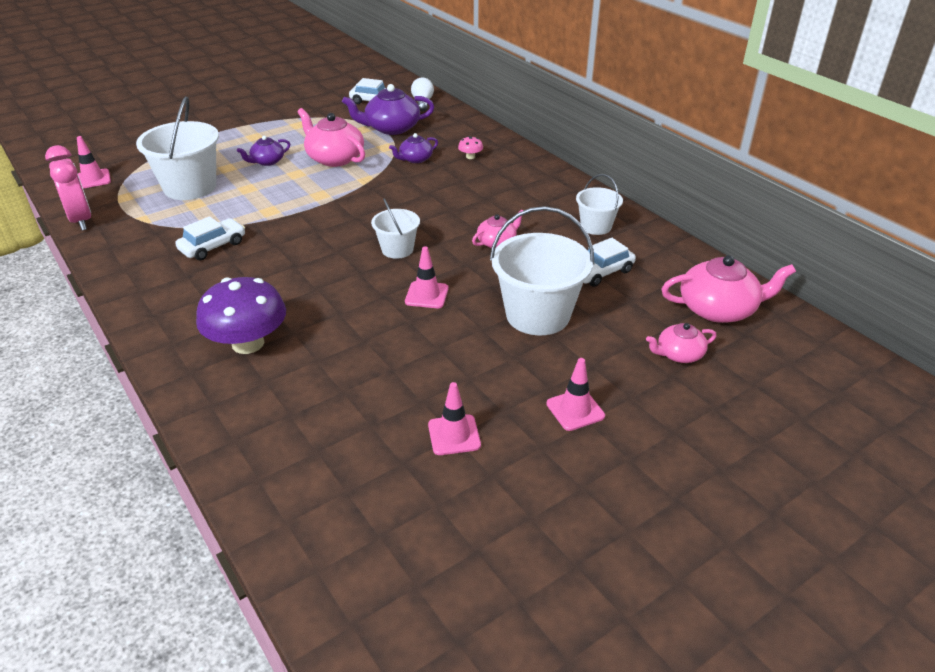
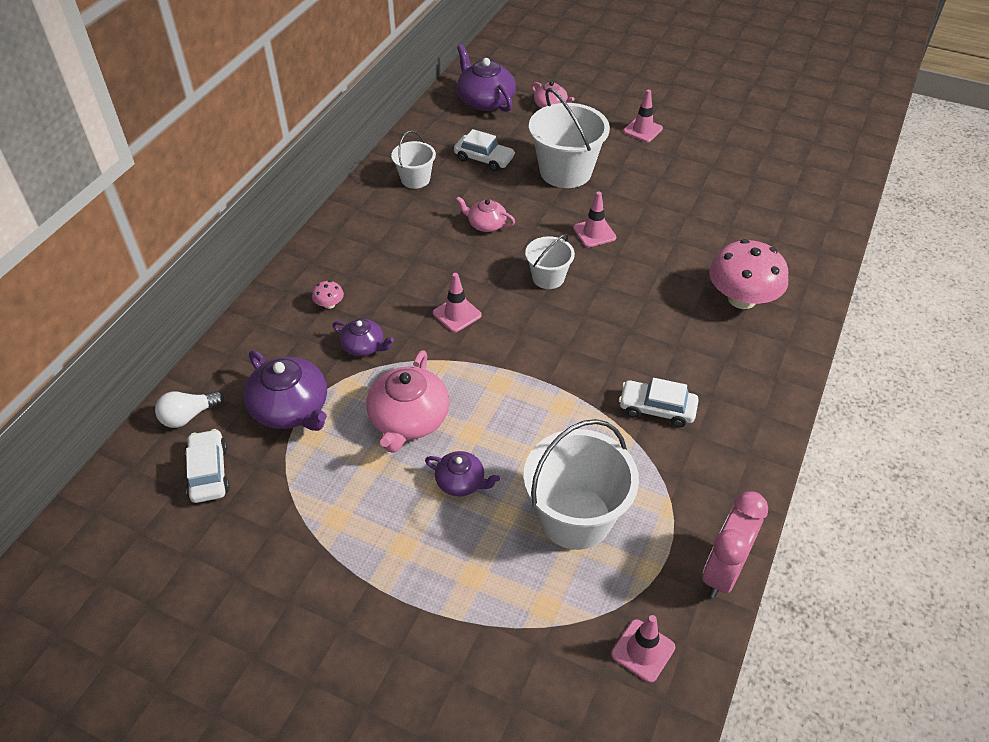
camera: 120 degrees left, 10 degrees up
purple mushroom [196,277,286,354] -> pink mushroom [709,239,788,309]
pink traffic cone [428,382,481,455] -> pink traffic cone moved to [433,273,482,332]
pink teapot [662,255,796,323] -> purple teapot [457,45,516,112]

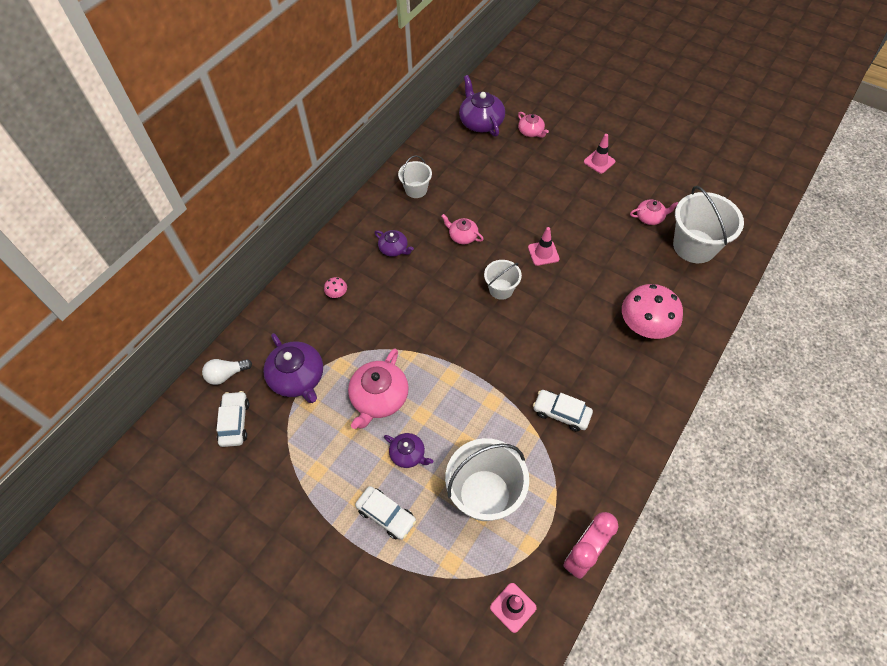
camera: 10 degrees right, 10 degrees up
purple teapot [332,319,394,356] -> purple teapot moved to [374,230,414,257]
pink traffic cone [433,273,482,332] -> none
white car [454,129,515,171] -> white car moved to [355,486,416,540]
white bucket [529,88,610,188] -> white bucket moved to [673,186,744,263]
none -> pink teapot [630,200,678,225]

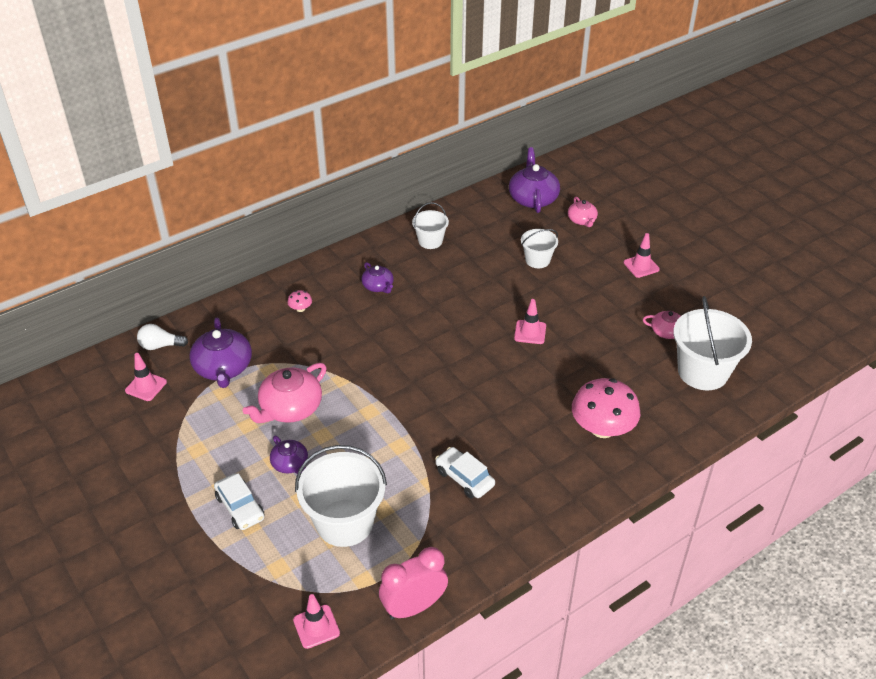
camera: 20 degrees right, 15 degrees down
white car [216,391,249,447] -> pink traffic cone [125,353,167,401]
pink teapot [441,214,484,244] -> none
white bucket [484,260,522,300] -> white bucket moved to [521,229,558,268]

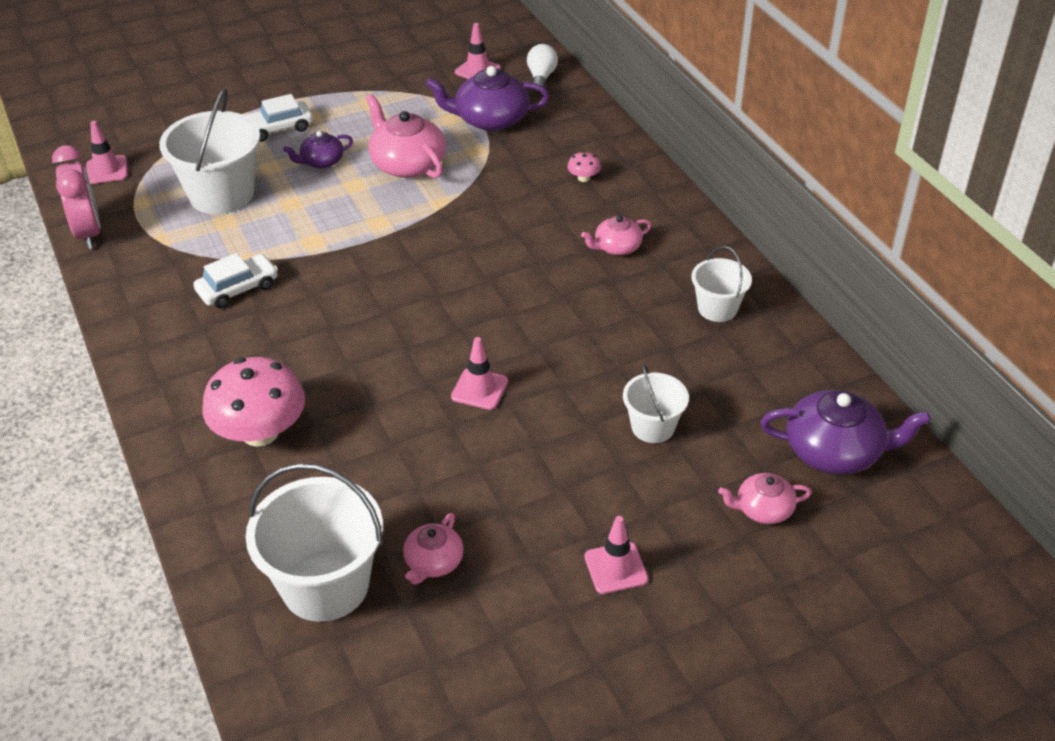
camera: 100 degrees right, 0 degrees up
purple teapot [361,262,394,293] -> pink teapot [581,216,651,255]

